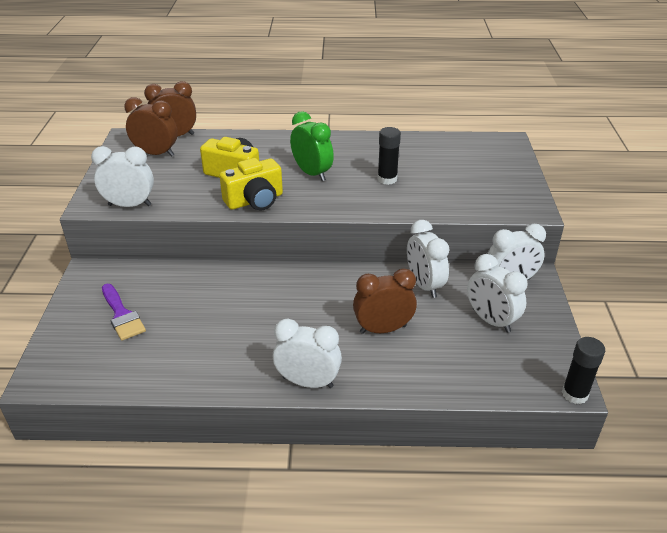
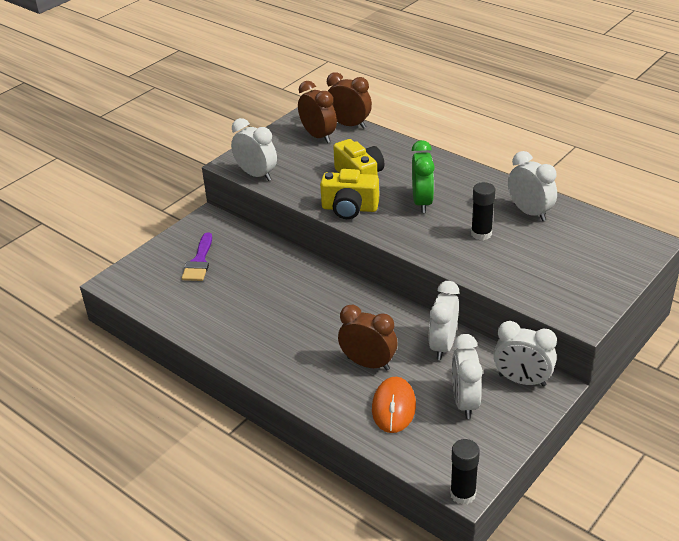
camera: 40 degrees right, 0 degrees up
white clock [273,318,342,388] -> white clock moved to [508,151,557,221]
none -> orange mouse [372,377,416,433]

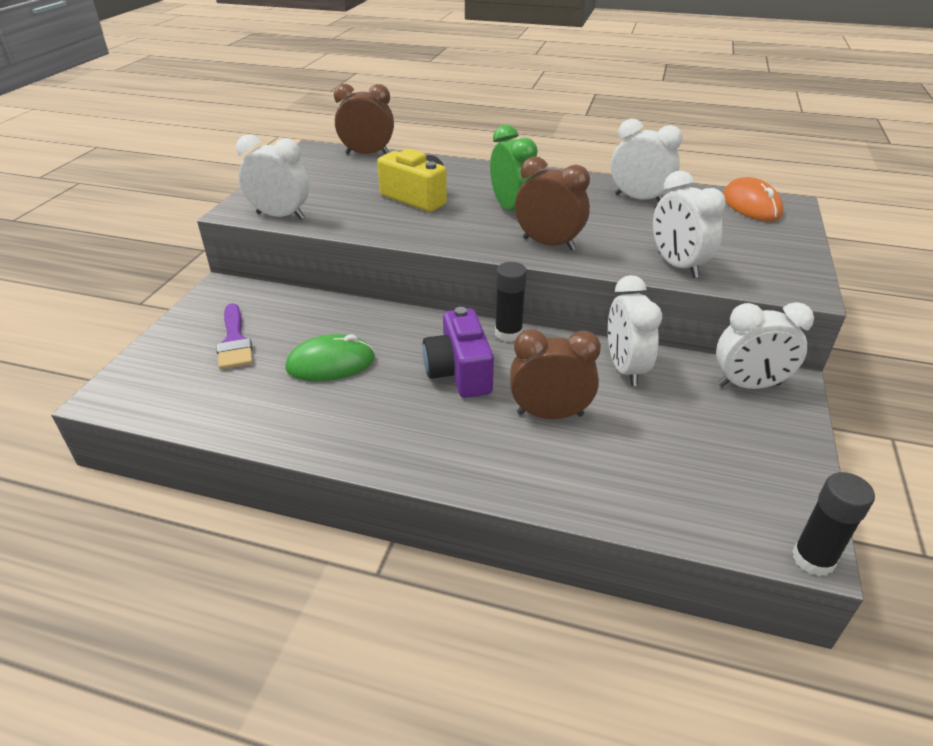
camera: 25 degrees left, 0 degrees up
brown clock [298,81,337,143] -> brown clock moved to [515,156,590,251]
yellow camera [320,169,379,219] -> none
orange mouse [372,377,416,433] -> orange mouse moved to [723,177,783,221]
white clock [452,334,483,419] -> white clock moved to [653,171,726,278]
black glue stick [471,182,495,240] -> black glue stick moved to [495,262,527,342]
none -> green mouse [285,334,375,381]
none -> purple camera [423,307,494,398]

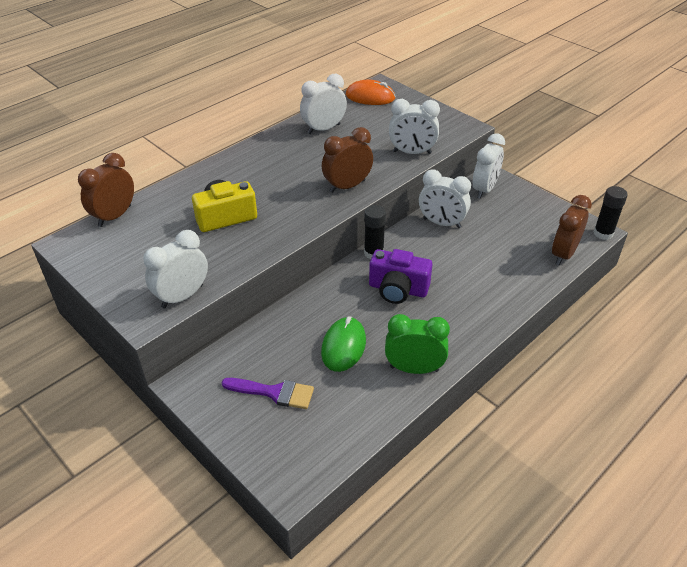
camera: 60 degrees left, 5 degrees up
green clock [490,125,538,211] -> green clock moved to [385,314,450,374]
brown clock [510,329,601,419] -> brown clock moved to [552,195,592,265]

